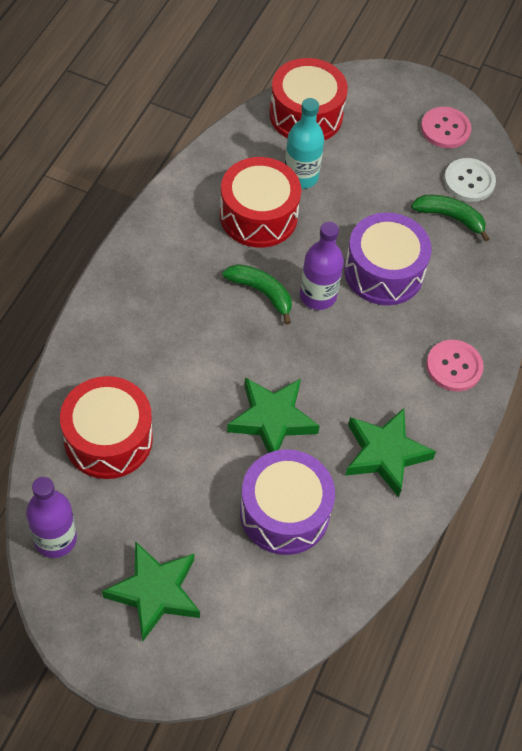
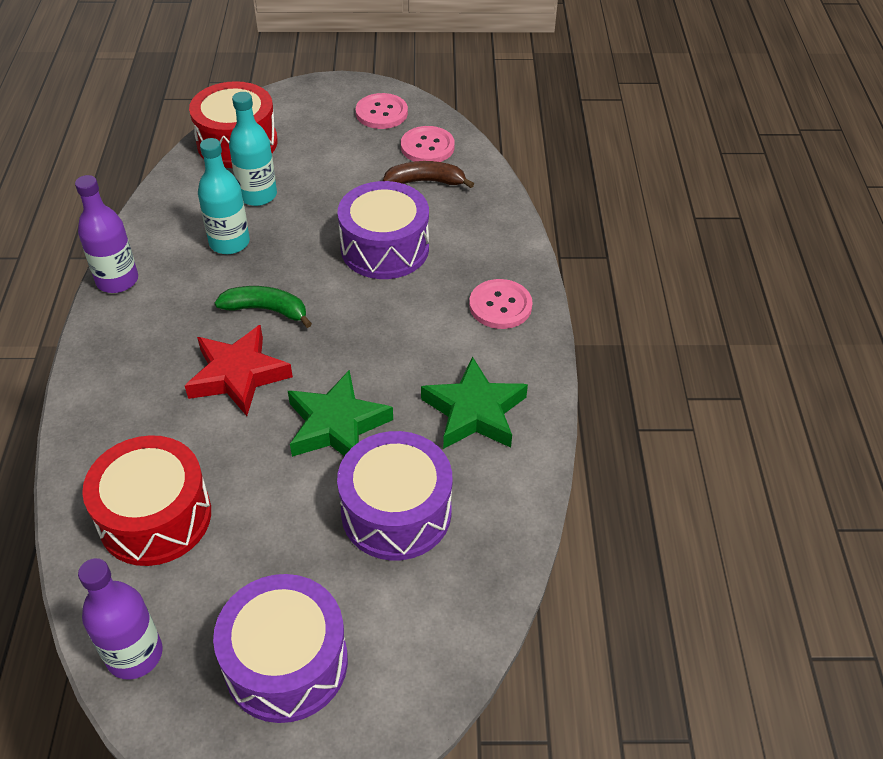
camera: 20 degrees left, 10 degrees down
green star [102,541,200,642] -> purple drum [213,574,348,723]
red drum [220,157,301,248] -> turquoise bottle [198,138,250,254]
purple bottle [300,221,344,310] -> purple bottle moved to [75,175,138,293]
green banana [411,195,490,242] -> brown banana [383,161,474,188]
white button [444,158,496,202] -> pink button [401,126,455,162]
none -> red star [185,325,293,416]

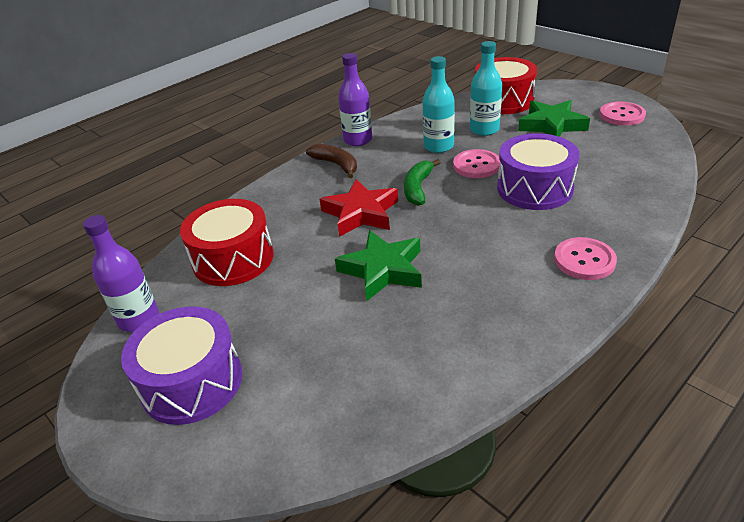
camera: 50 degrees right, 10 degrees down
green banana [215,286,312,328] -> green banana turned 135 degrees counterclockwise [404,159,441,206]
purple drum [337,431,452,560] -> none
brown banana [383,161,474,188] -> brown banana moved to [306,144,357,178]
pink button [401,126,455,162] -> pink button moved to [453,149,501,178]
green star [421,357,528,449] -> green star moved to [518,100,590,137]

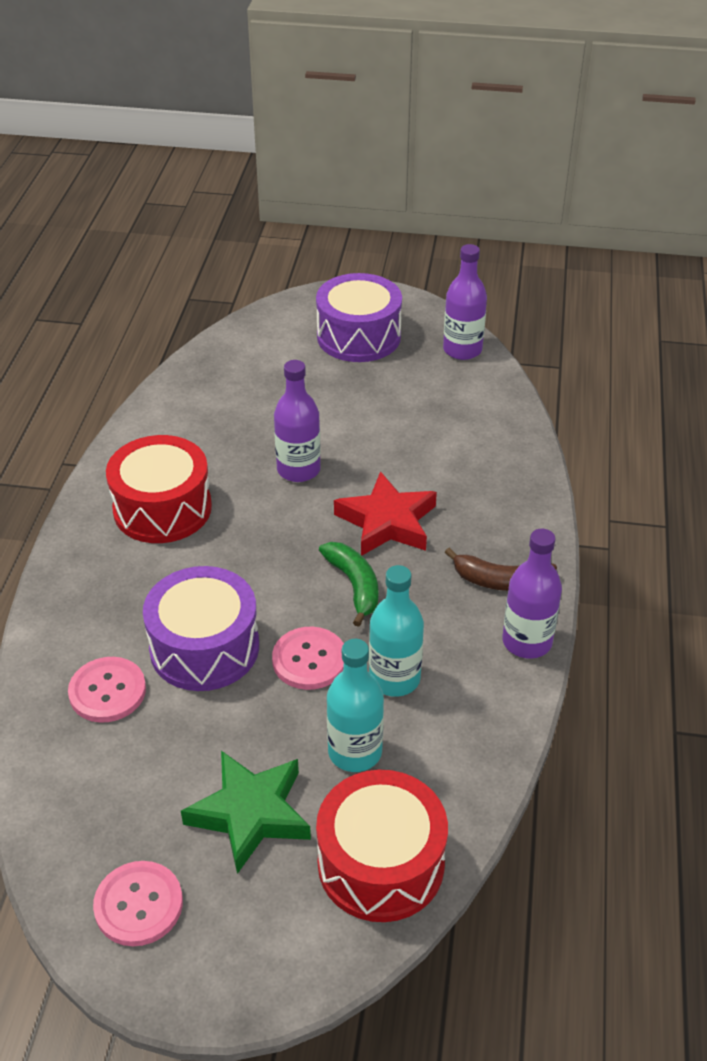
camera: 140 degrees right, 5 degrees up
red drum [180,199,274,286] -> red drum moved to [106,435,212,543]
green star [335,230,422,301] -> purple bottle [274,360,321,482]
pink button [554,237,617,280] -> pink button moved to [68,657,146,723]

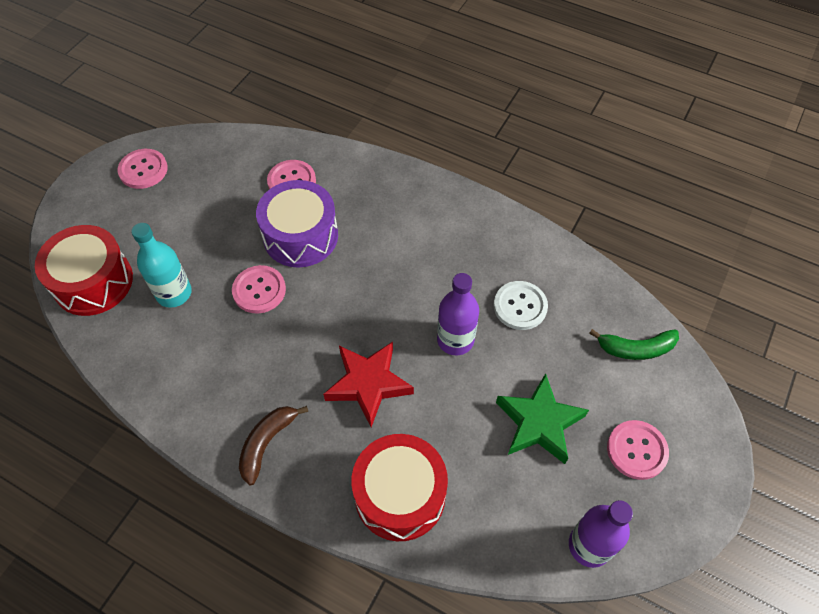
camera: 110 degrees right, 15 degrees up
red drum [106,435,212,543] -> red drum moved to [351,434,448,541]
green star [181,751,311,874] -> green star moved to [496,373,589,464]
purple drum [316,273,402,362] -> pink button [607,420,669,480]
green banana [319,542,379,627] -> green banana moved to [589,329,679,360]
turquoise bottle [369,565,424,697] -> none
purple bottle [502,529,562,659] -> none
none -> white button [494,281,548,330]

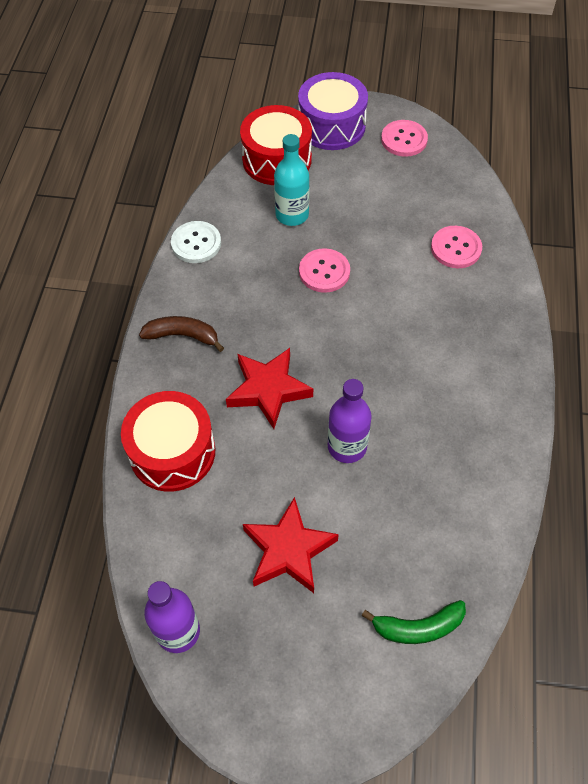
camera: 70 degrees right, 0 degrees up
purple drum [256,180,338,268] -> purple drum moved to [298,72,368,150]
white button [494,281,548,330] -> white button moved to [171,221,221,263]
green star [496,373,589,464] -> red star [243,497,339,593]
green banana [589,329,679,360] -> green banana turned 75 degrees counterclockwise [362,600,466,644]
pink button [607,420,669,480] -> none

